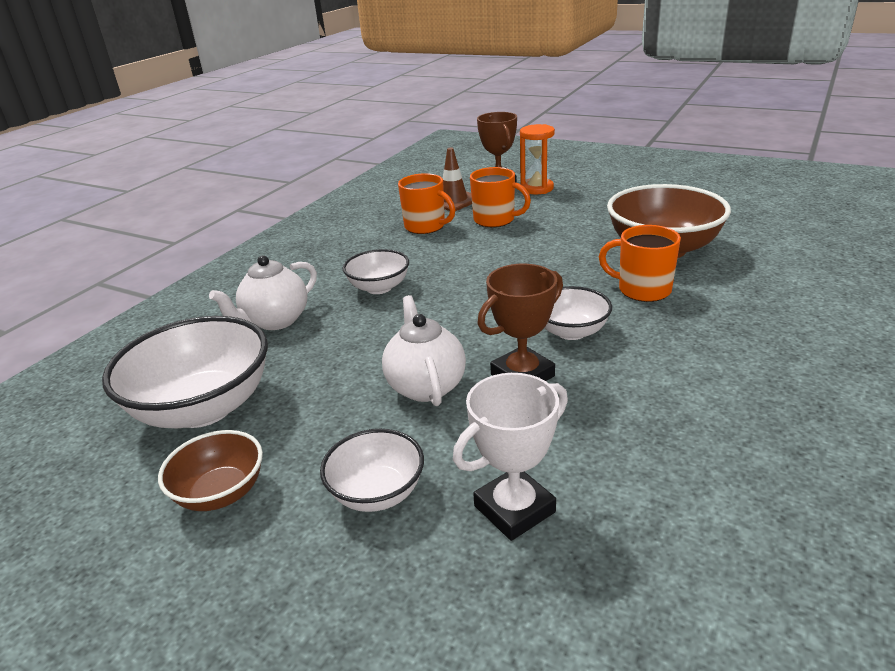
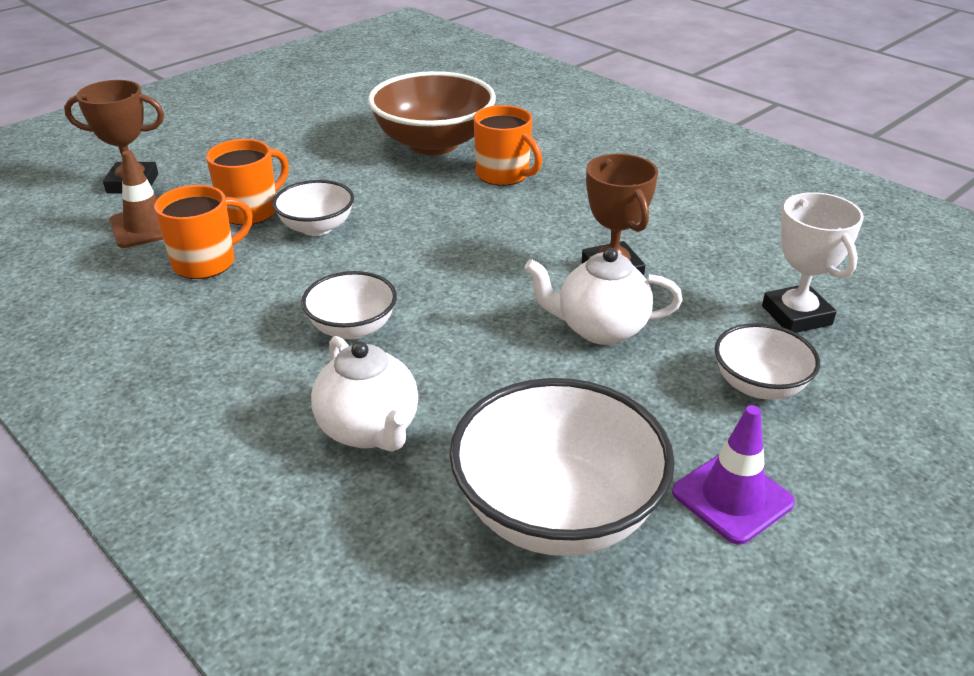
camera: 75 degrees left, 5 degrees up
brown bowl [158,430,263,511] -> purple traffic cone [672,405,795,545]
orange hourglass [520,124,555,194] -> none
white bowl [545,286,612,340] -> white bowl moved to [272,180,354,236]
orange mug [599,225,681,302] -> orange mug turned 90 degrees counterclockwise [473,105,542,186]

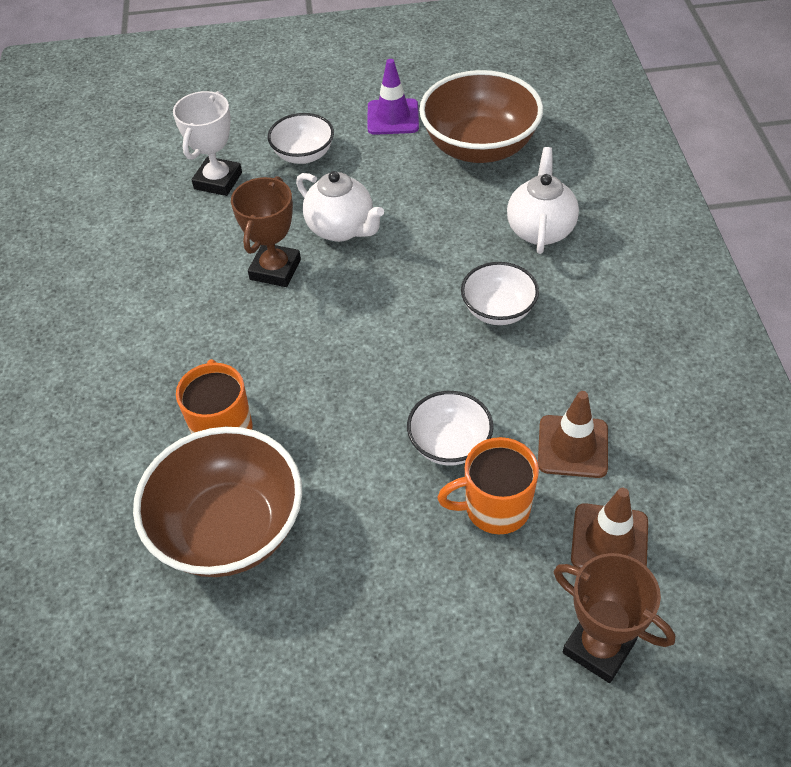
camera: 140 degrees left, 15 degrees up
orange mug [154,185,253,279] -> brown traffic cone [538,391,608,478]
white bowl [449,378,675,556] -> brown bowl [419,70,543,163]

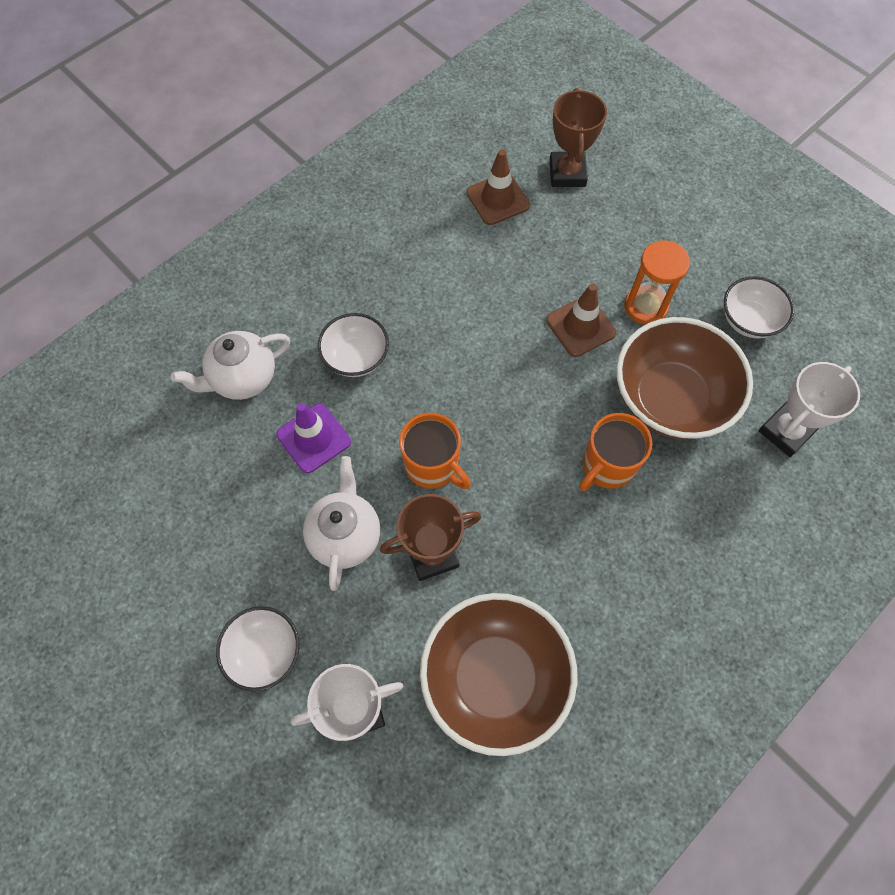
camera: 130 degrees left, 15 degrees up
purple traffic cone [367,59,419,135] -> purple traffic cone moved to [276,403,351,473]
white bowl [407,391,493,465] -> white bowl moved to [724,276,794,338]
brown bowl [419,70,543,163] -> brown bowl moved to [420,593,577,756]
orange mug [437,437,539,534] -> orange mug moved to [399,413,471,489]
brown traffic cone [538,391,608,478] -> brown traffic cone moved to [546,284,616,357]
none -> orange hourglass [624,240,690,325]
none -> white trophy [759,362,860,457]

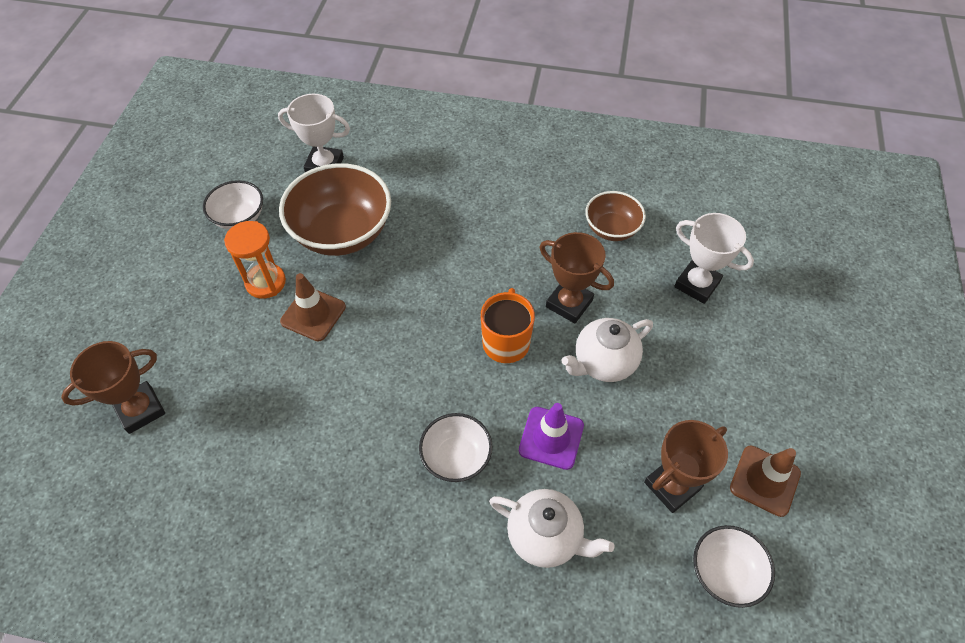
camera: 125 degrees left, 10 degrees down
white bowl [216,606,300,691] -> white bowl moved to [693,525,775,608]
brown bowl [420,593,577,756] -> brown bowl [585,191,646,241], size x0.55
brown traffic cone [466,149,530,225] -> brown traffic cone moved to [730,445,801,517]
orange mug [579,413,652,491] -> none
none -> brown trophy [644,420,728,513]

